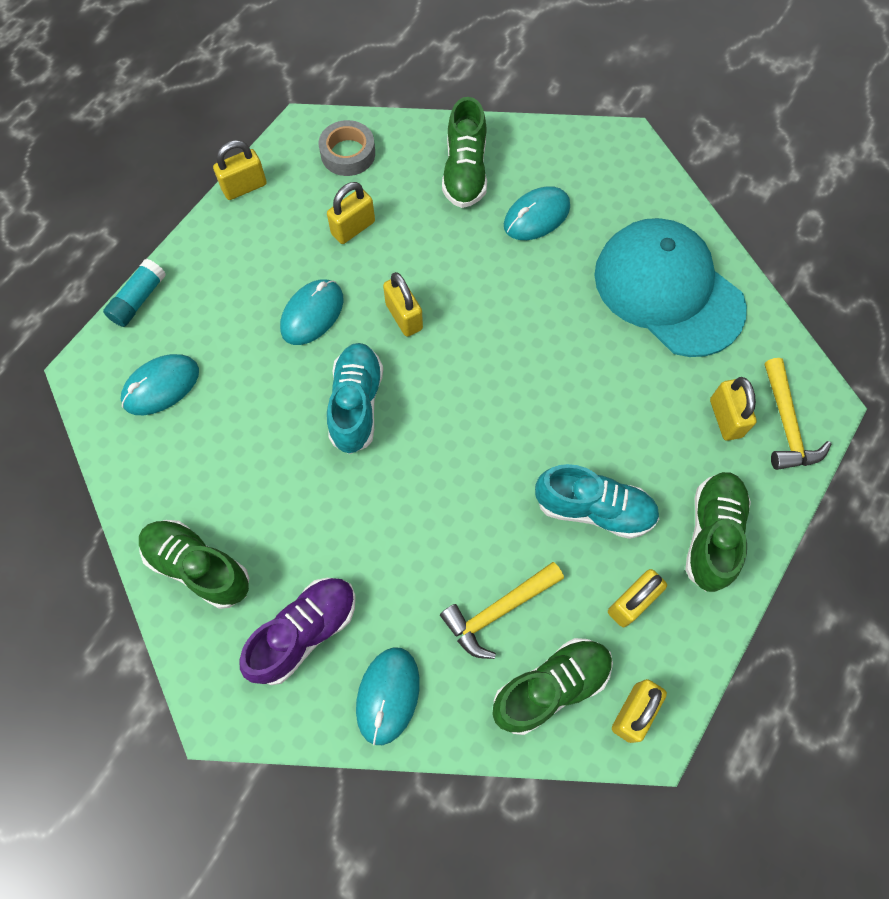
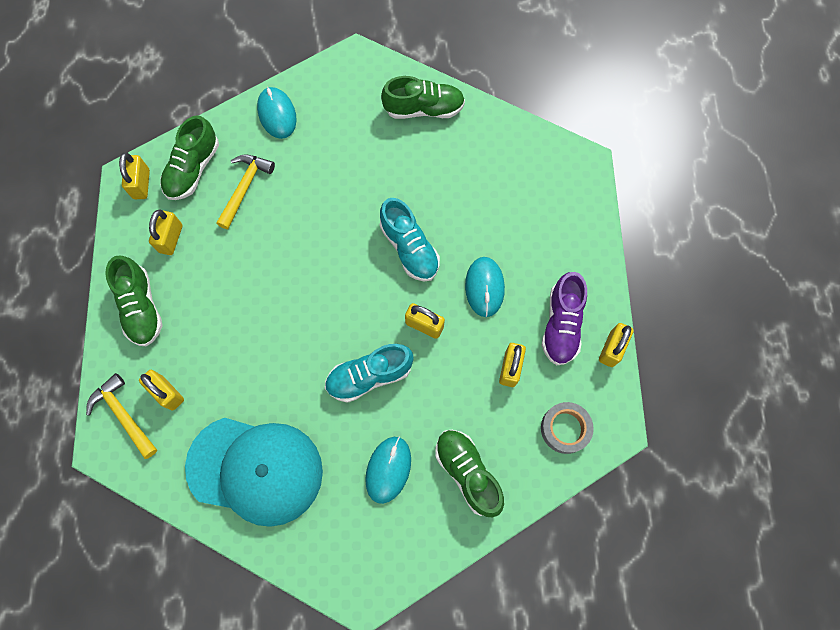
camera: 145 degrees right, 5 degrees up
turquoise glue stick [103,259,166,327] -> none
turquoise mouse [121,354,199,415] -> none
purple shoe [239,578,356,685] -> purple shoe moved to [541,272,587,365]
turquoise shoe [535,464,659,539] -> turquoise shoe moved to [325,344,414,403]

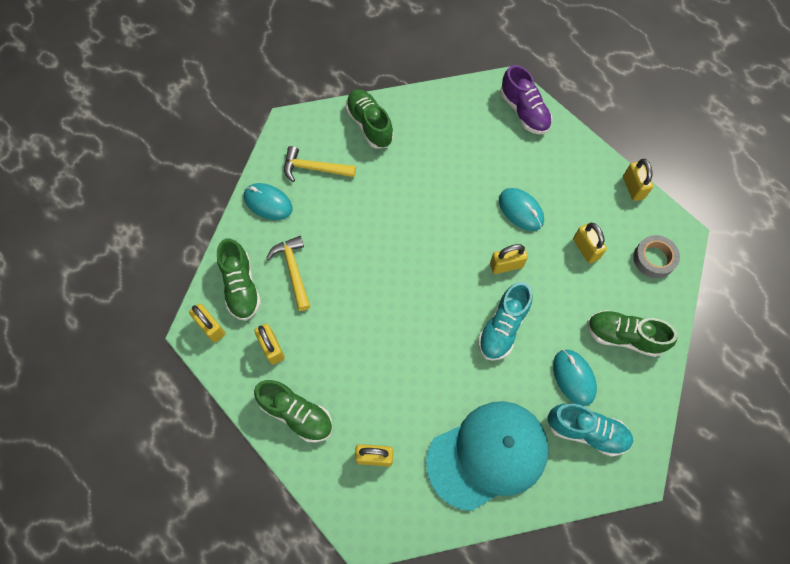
camera: 40 degrees left, 5 degrees down
yellow hammer [86,373,157,459] -> yellow hammer moved to [284,146,356,182]
turquoise shoe [380,198,440,281] -> turquoise shoe moved to [548,403,633,456]
green shoe [381,76,465,119] -> green shoe turned 75 degrees counterclockwise [345,89,394,148]
purple shoe [541,272,587,365] -> purple shoe moved to [500,65,552,135]

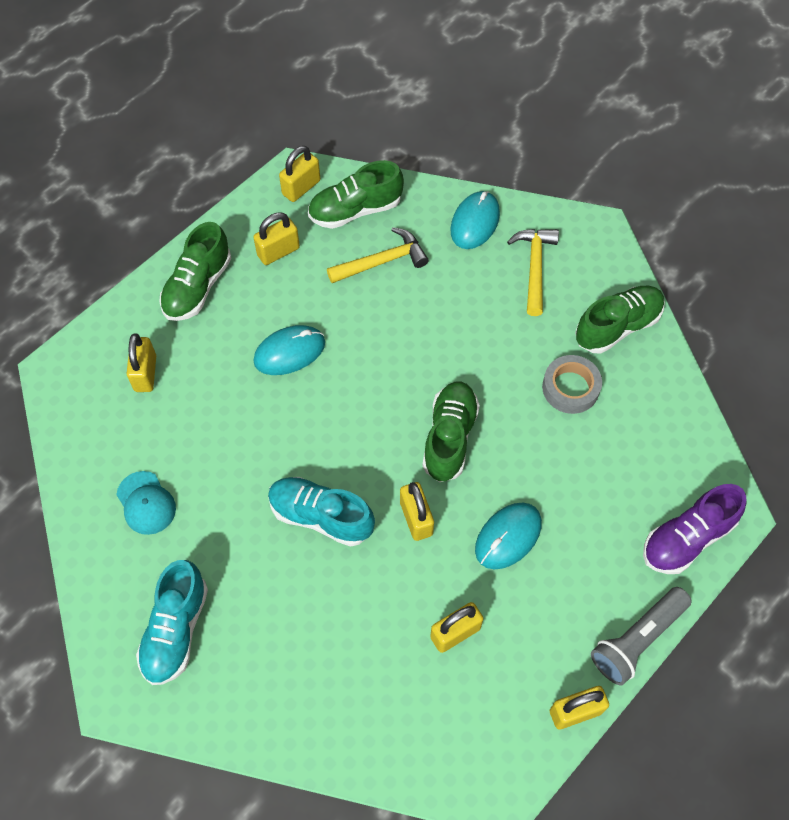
camera: 85 degrees right, 5 degrees down
turquoise cap [426,401,549,511] -> turquoise cap [116,471,176,535], size x0.42
turquoise mouse [553,350,597,406] -> turquoise mouse moved to [253,325,325,375]
green shoe [587,310,678,357] -> green shoe moved to [423,381,480,482]
grey tape [633,235,680,278] -> grey tape moved to [542,355,602,414]
none -> grey flashlight [591,587,692,685]

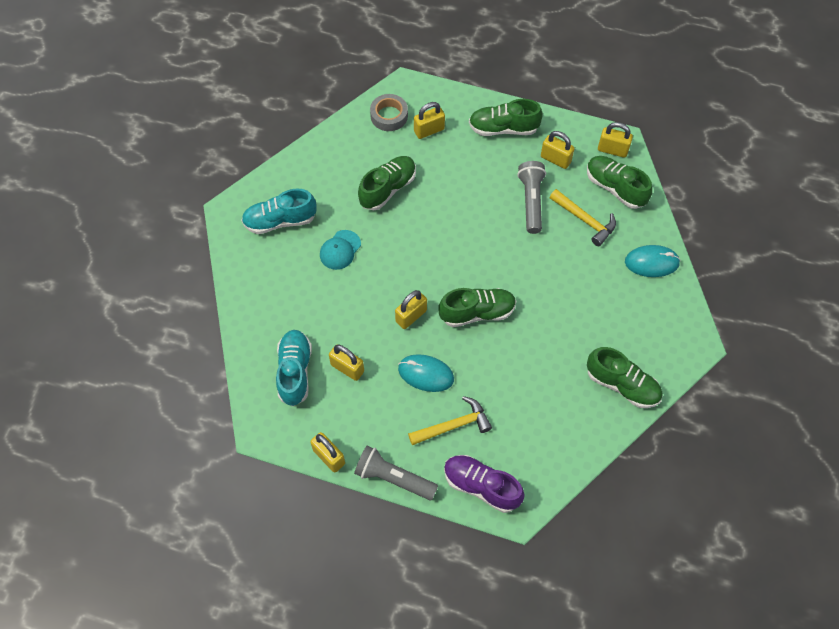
camera: 65 degrees right, 0 degrees up
turquoise cap [116,471,176,535] -> turquoise cap moved to [320,230,361,270]
turquoise mouse [253,325,325,375] -> none
turquoise shoe [268,477,375,547] -> turquoise shoe moved to [276,330,312,406]
yellow hammer [507,229,559,316] -> yellow hammer moved to [408,396,492,445]
grey tape [542,355,602,414] -> grey tape moved to [370,94,408,131]
none -> green shoe [358,156,416,211]
none -> grey flashlight [517,161,546,234]

